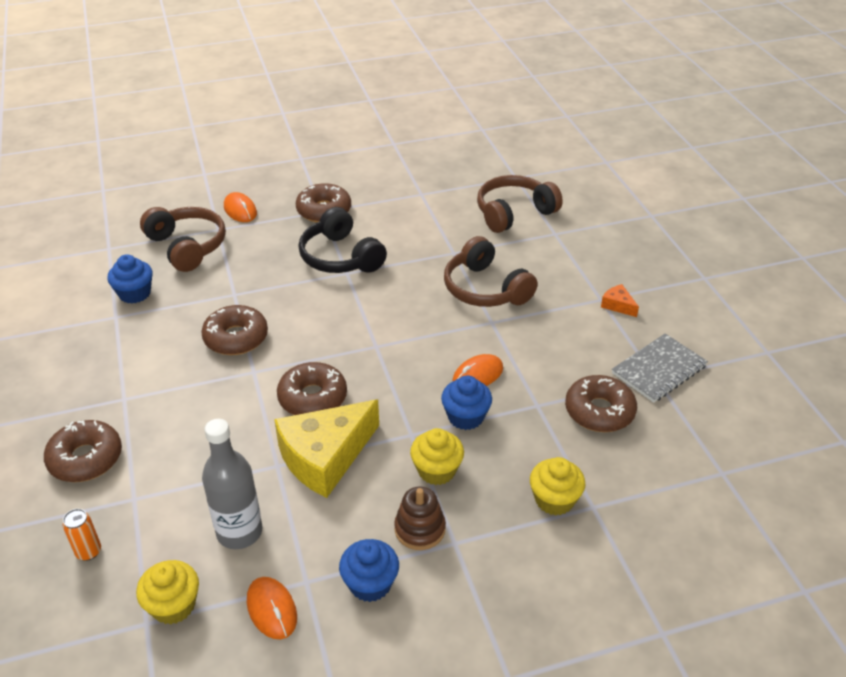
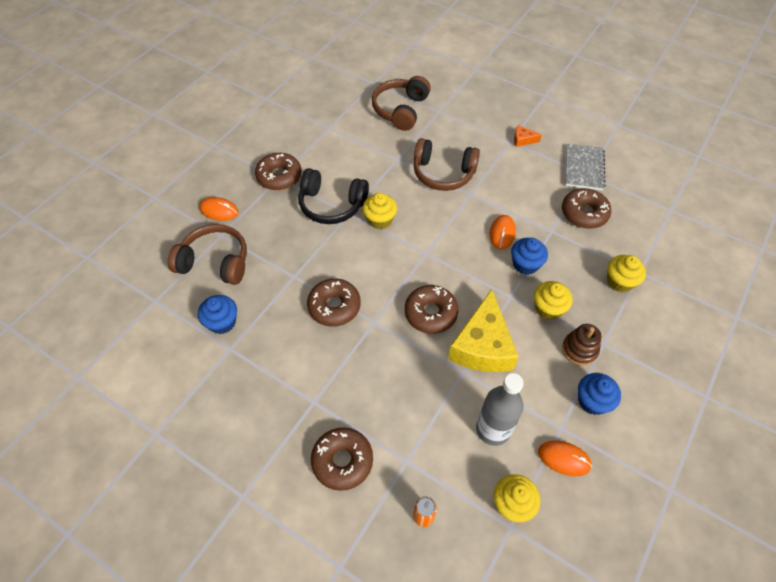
camera: 40 degrees left, 15 degrees up
none -> yellow cupcake [363,193,397,229]

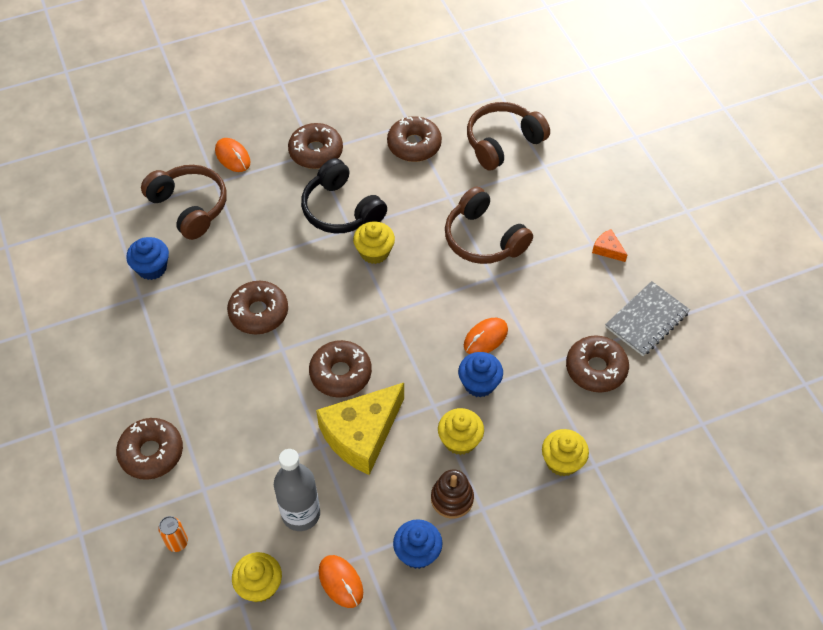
camera: 35 degrees right, 0 degrees up
none -> brown donut [387,116,442,162]

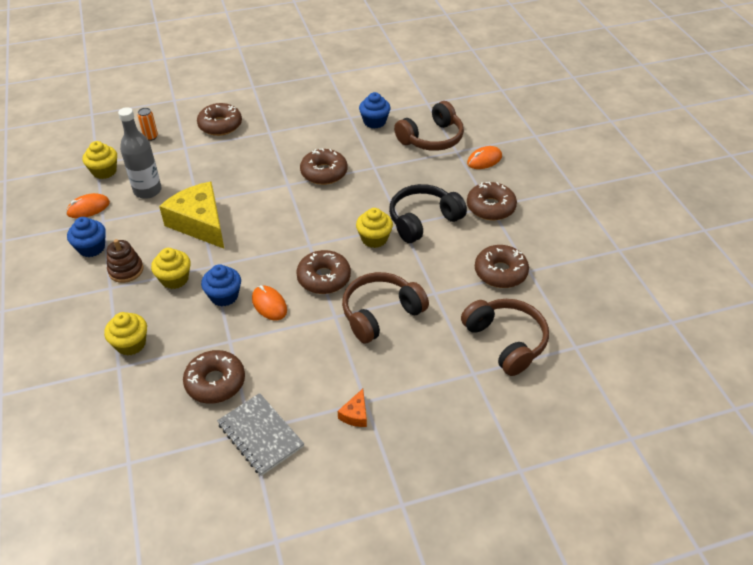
camera: 95 degrees right, 10 degrees down
brown donut [309,340,372,398] -> brown donut moved to [296,250,351,294]
orange cheese [592,229,628,262] -> orange cheese turned 150 degrees clockwise [338,389,367,427]

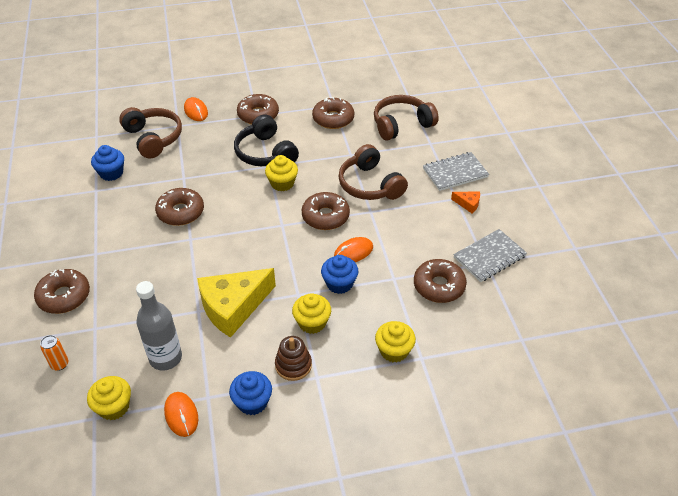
camera: 85 degrees left, 0 degrees up
none -> grey notebook [423,152,489,191]

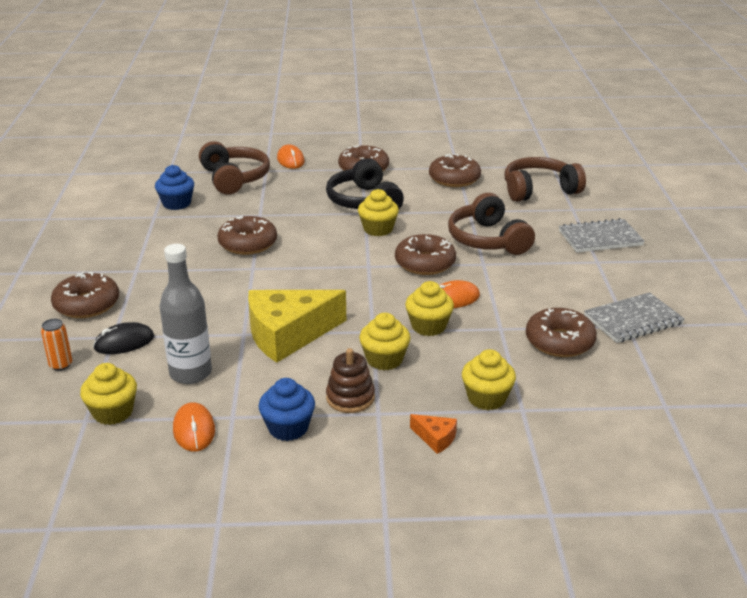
camera: 10 degrees right, 15 degrees down
blue cupcake [321,255,358,294] -> yellow cupcake [405,281,454,336]
orange cheese [451,192,480,213] -> orange cheese moved to [410,414,457,454]
none -> black mouse [93,322,154,354]

